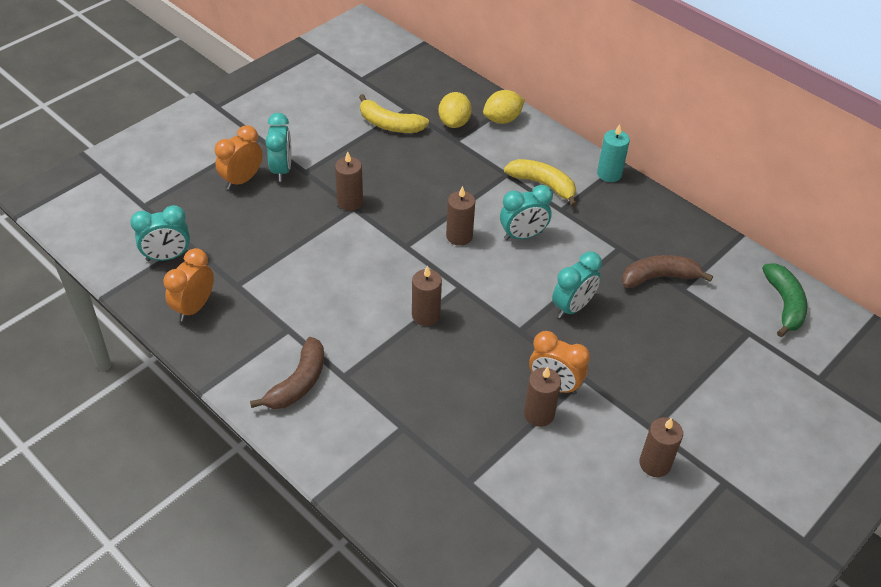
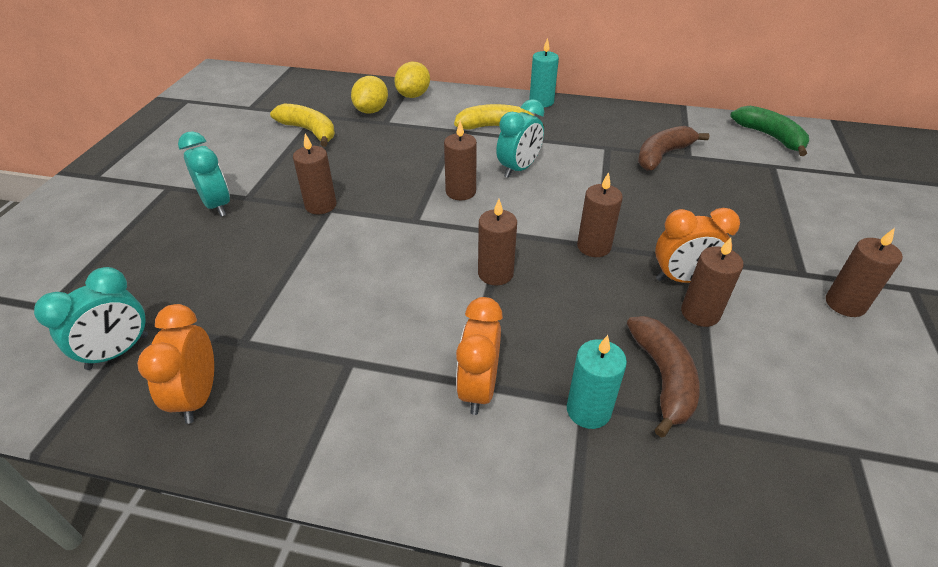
camera: 30 degrees left, 5 degrees down
orange clock [215,125,262,190] -> orange clock moved to [456,297,503,415]
brown banana [250,337,324,409] -> brown banana moved to [627,316,700,438]
yellow banana [359,94,429,133] -> yellow banana turned 135 degrees counterclockwise [270,103,335,147]
yellow lemon [438,92,472,128] -> yellow lemon turned 45 degrees clockwise [351,76,388,114]
turquoise clock [552,252,602,318] -> none
none -> turquoise candle [567,335,627,429]
none -> brown candle [577,172,623,257]

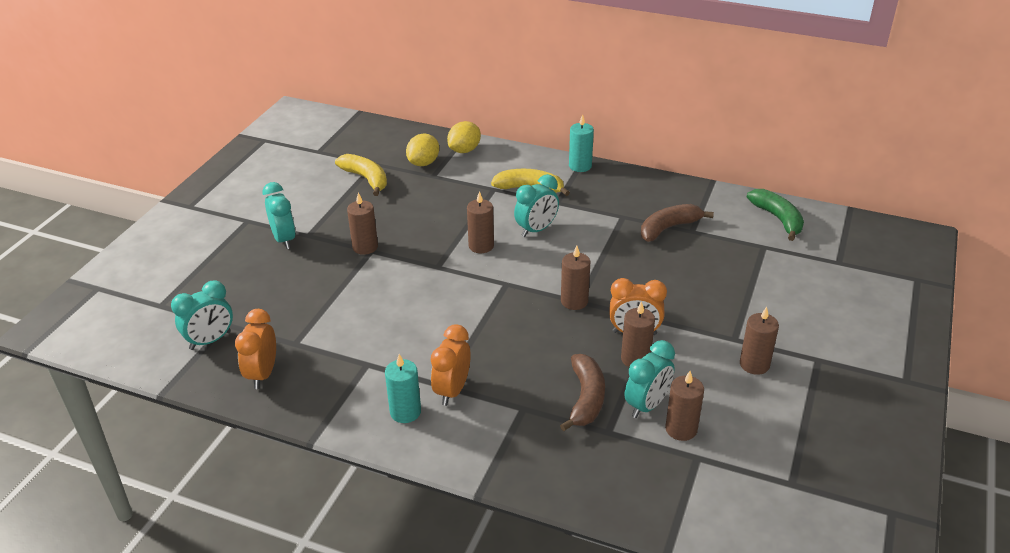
camera: 10 degrees right, 5 degrees down
brown candle [478,199,517,286] -> brown candle moved to [665,371,704,441]
turquoise candle [567,335,627,429] -> turquoise candle moved to [385,354,421,423]
none -> turquoise clock [625,340,675,418]

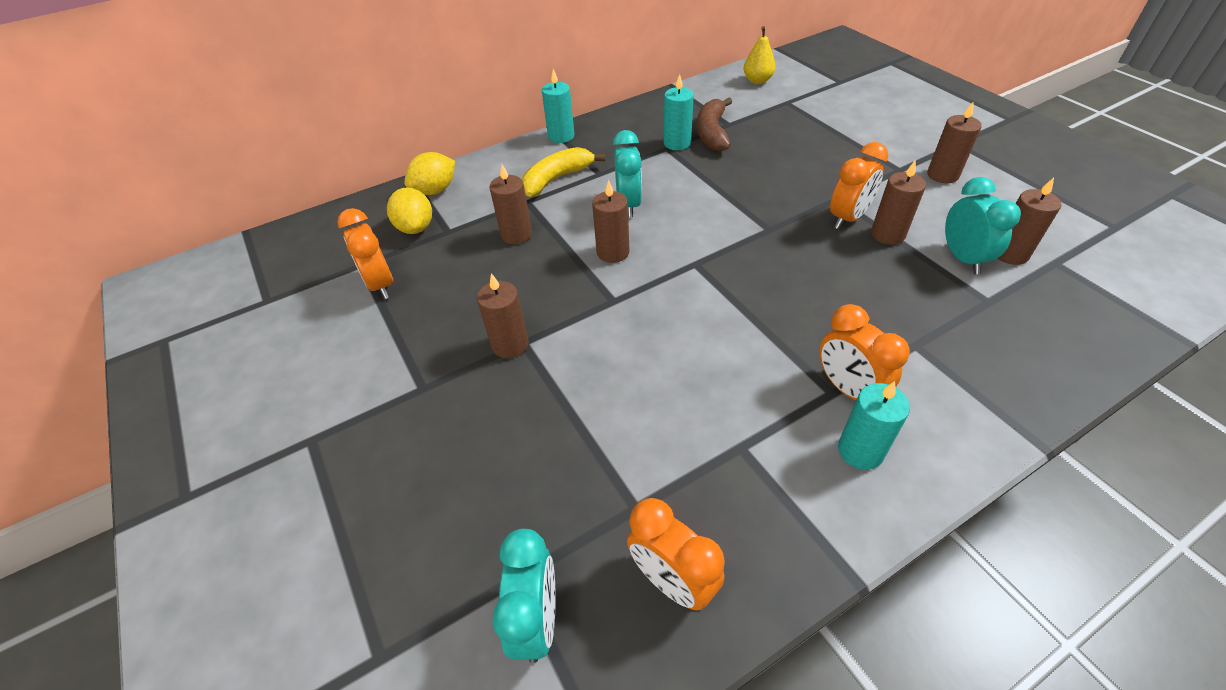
camera: 50 degrees left, 10 degrees up
turquoise clock [262,182,296,249] -> none
yellow banana [335,154,387,196] -> orange clock [337,208,393,299]
yellow lemon [447,121,481,153] -> yellow lemon turned 60 degrees clockwise [404,152,455,195]
brown banana [560,354,605,431] -> none
brown candle [561,246,591,310] -> brown candle moved to [489,164,532,244]
green banana [747,189,804,241] -> yellow pear [743,26,776,84]
none -> turquoise candle [664,74,694,150]

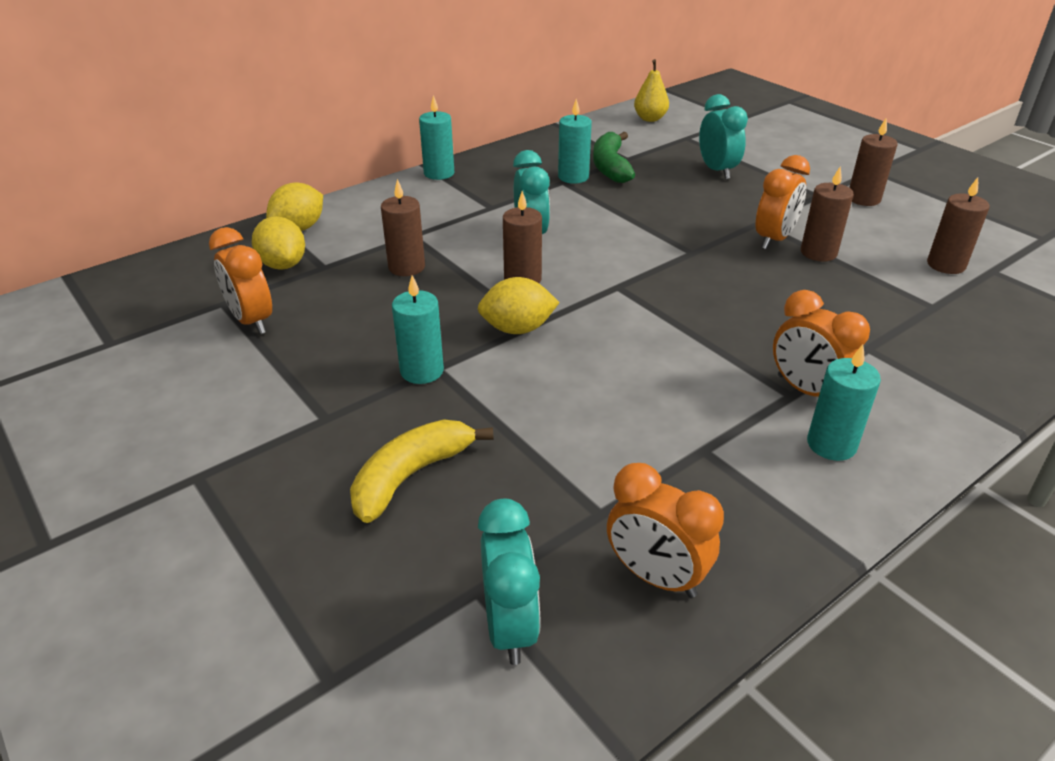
camera: 10 degrees left, 10 degrees down
brown candle [477,273,529,358] -> turquoise candle [392,275,444,384]
yellow banana [521,147,605,197] -> yellow banana moved to [350,419,493,523]
brown banana [697,98,732,151] -> green banana [593,132,635,183]
turquoise clock [945,177,1021,274] -> turquoise clock moved to [699,94,748,179]
none -> yellow lemon [478,277,560,334]

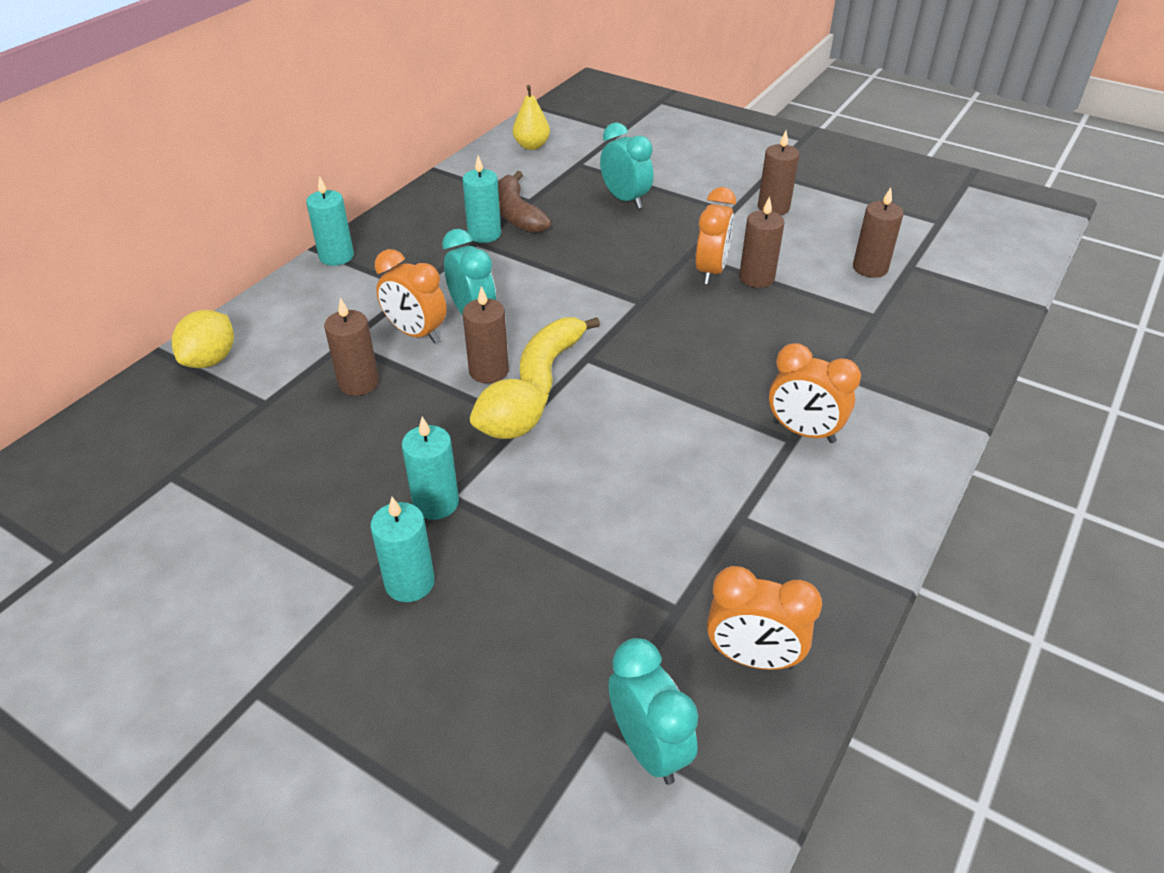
camera: 20 degrees left, 5 degrees up
orange clock [209,227,272,334] -> orange clock moved to [375,249,447,344]
yellow lemon [252,216,305,270] -> none
yellow banana [350,419,493,523] -> yellow banana moved to [520,317,600,395]
green banana [593,132,635,183] -> brown banana [498,171,551,233]
turquoise candle [807,344,881,461] -> turquoise candle moved to [370,497,435,602]

